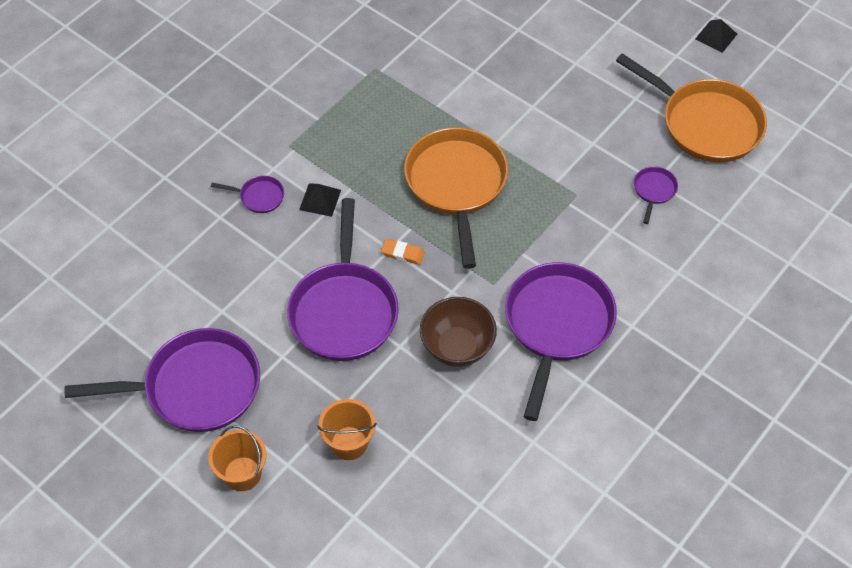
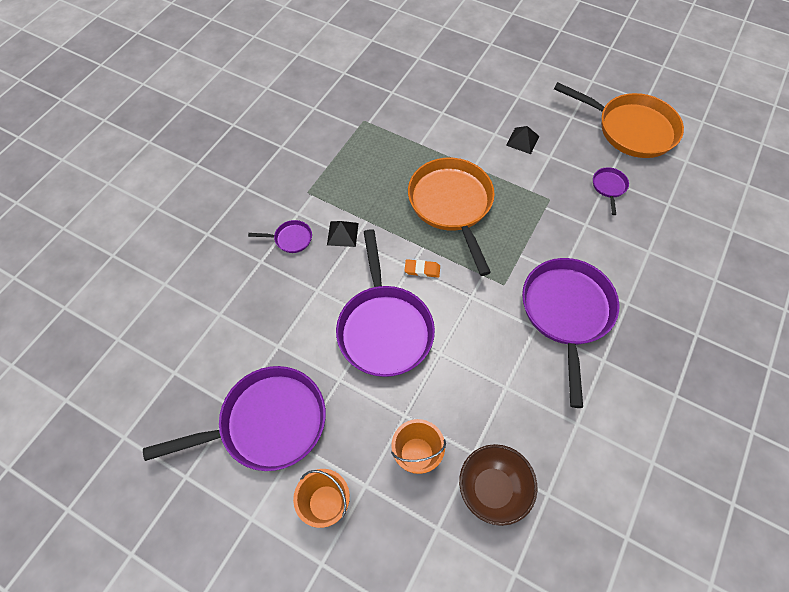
camera: 10 degrees left, 5 degrees up
brown bowl [420,297,497,367] -> brown bowl moved to [459,444,537,526]
black pyramid [695,19,737,53] -> black pyramid moved to [506,126,540,154]

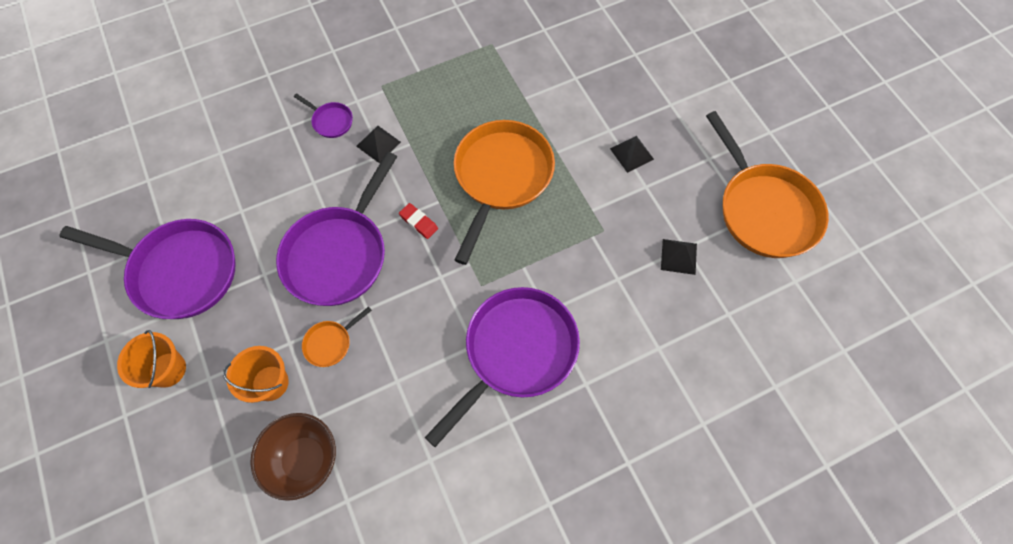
camera: 35 degrees right, 5 degrees up
orange eraser [404,259,440,277] -> red eraser [399,203,438,239]
purple pan [593,167,629,215] -> black pyramid [661,239,697,275]
none -> orange pan [302,306,372,367]

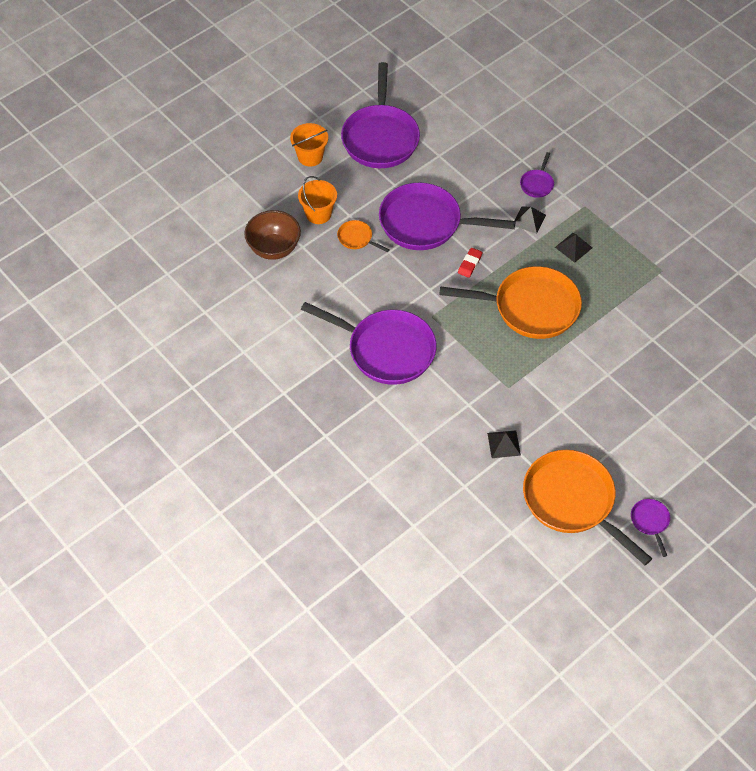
camera: 75 degrees right, 10 degrees down
black pyramid [610,136,654,173] -> black pyramid moved to [555,233,592,263]
orange pan [706,111,829,258] -> orange pan turned 90 degrees clockwise [523,450,652,565]
none -> purple pan [631,499,670,557]

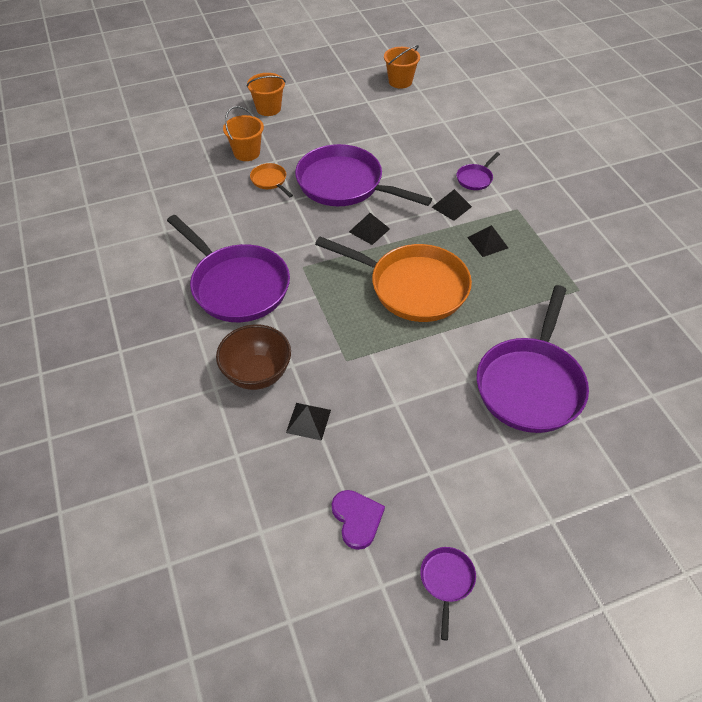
camera: 20 degrees right, 5 degrees down
brown bowl [244,210,301,260] -> brown bowl moved to [216,324,291,390]
purple pan [341,62,420,168] -> purple pan moved to [477,285,589,433]
red eraser [458,248,483,278] -> black pyramid [349,213,390,245]
orange pan [523,450,652,565] -> purple heart [332,490,385,550]
none -> orange bucket [384,45,420,89]

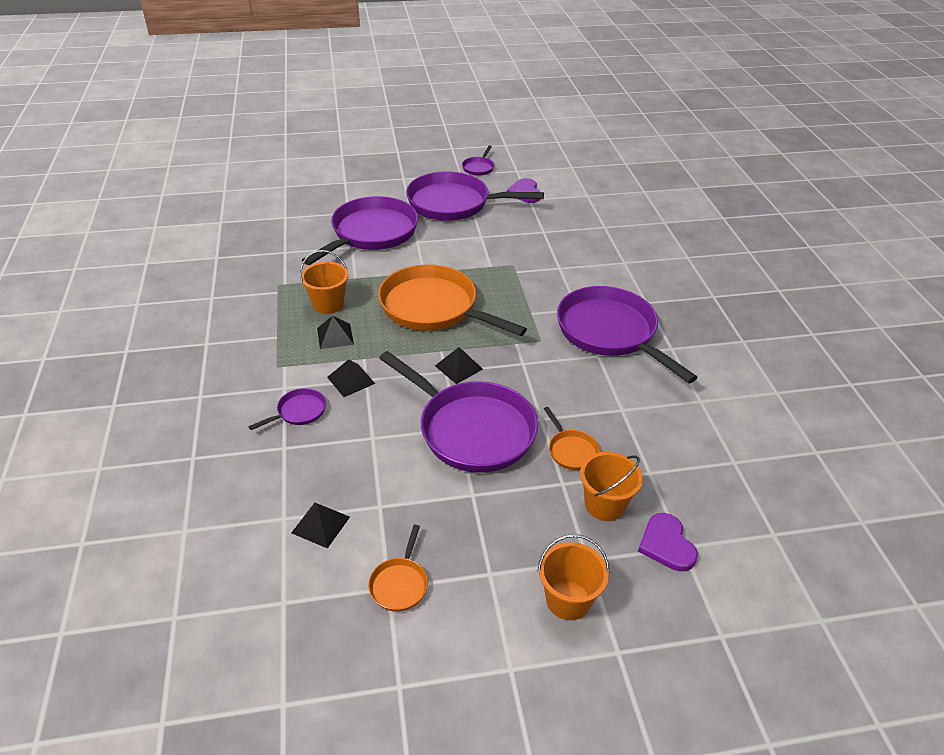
camera: 170 degrees left, 10 degrees down
brown bowl [216,324,291,390] -> none
black pyramid [286,403,331,441] -> black pyramid moved to [291,503,350,549]
orange bucket [384,45,420,89] -> orange bucket moved to [300,250,349,314]
none -> orange pan [368,525,428,612]
none -> purple pan [406,171,544,221]
none -> purple heart [638,513,698,571]

